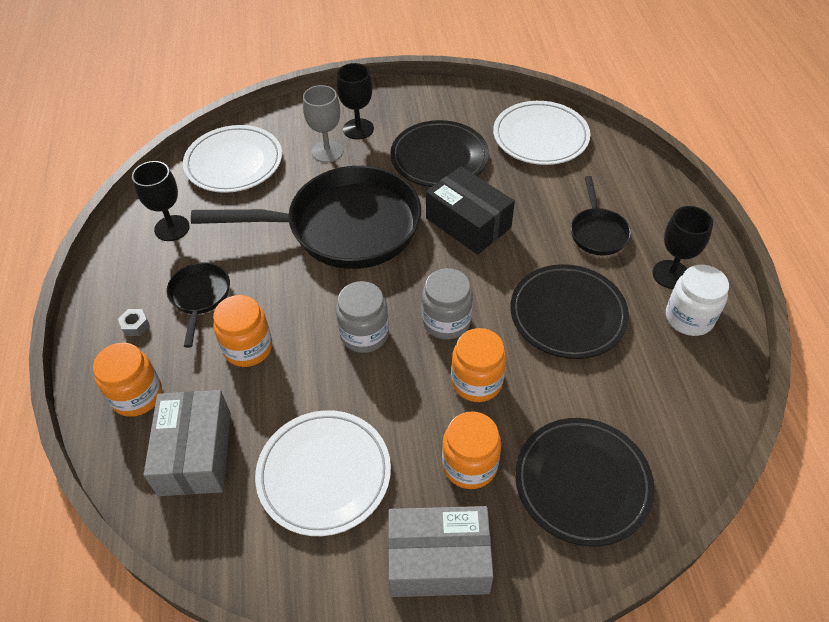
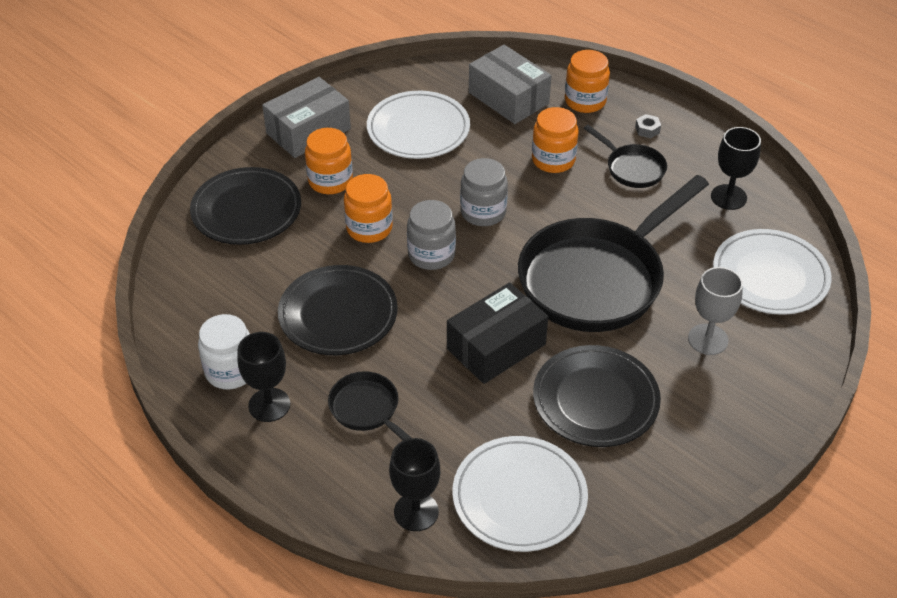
camera: 140 degrees right, 5 degrees down
black goblet [336,63,374,140] -> black goblet moved to [389,438,440,531]
black box [426,166,515,255] -> black box turned 45 degrees counterclockwise [447,282,548,384]

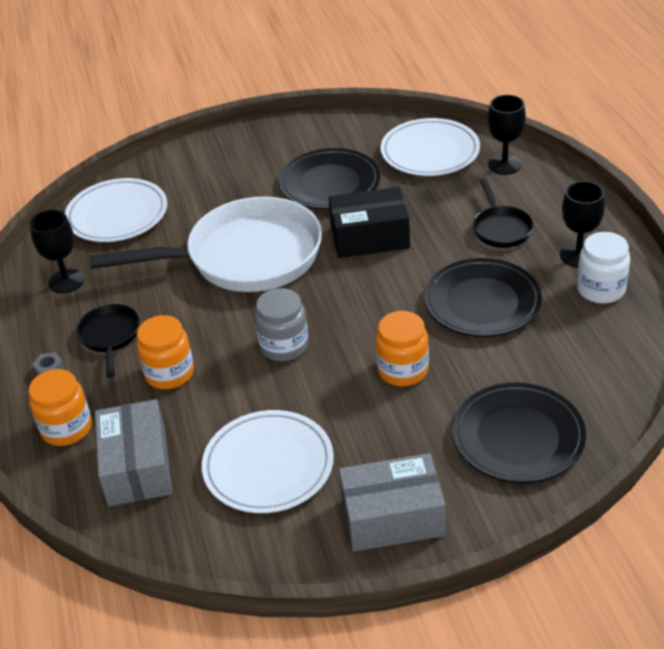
camera: 145 degrees left, 5 degrees down
orange jar [305,128,353,194] -> none
grey jar [407,200,456,270] -> none
black pan [518,175,709,332] -> white pan [89,197,322,292]
grey goblet [688,267,743,355] -> none

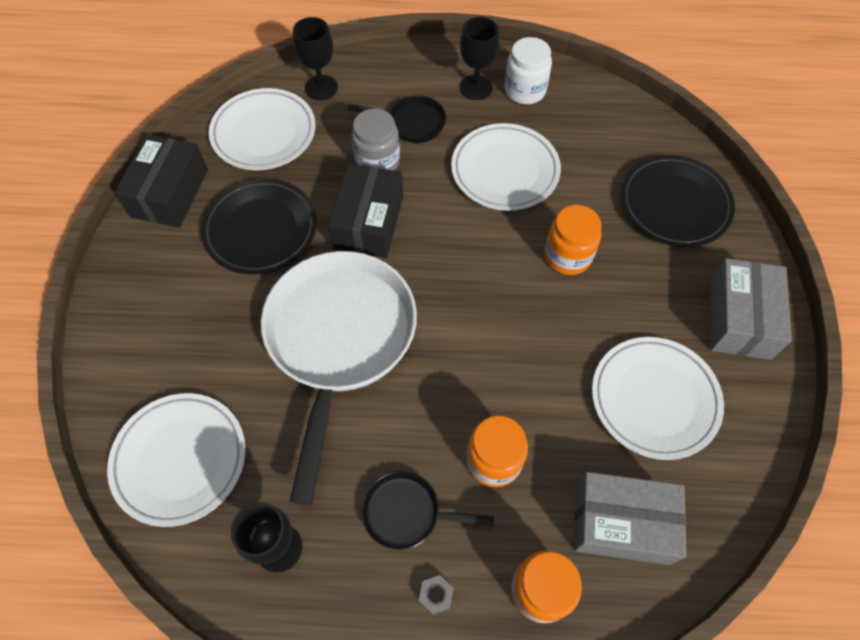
camera: 75 degrees left, 20 degrees up
grey jar [255,288,308,361] -> grey jar moved to [351,109,400,171]
black plate [424,258,542,337] -> white plate [451,123,561,211]
none -> black box [114,134,208,228]

